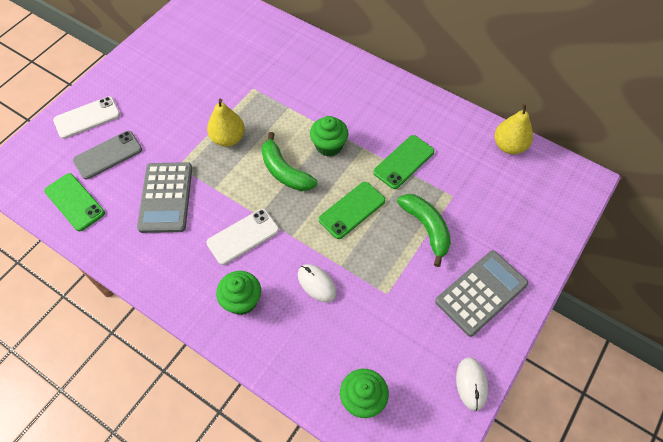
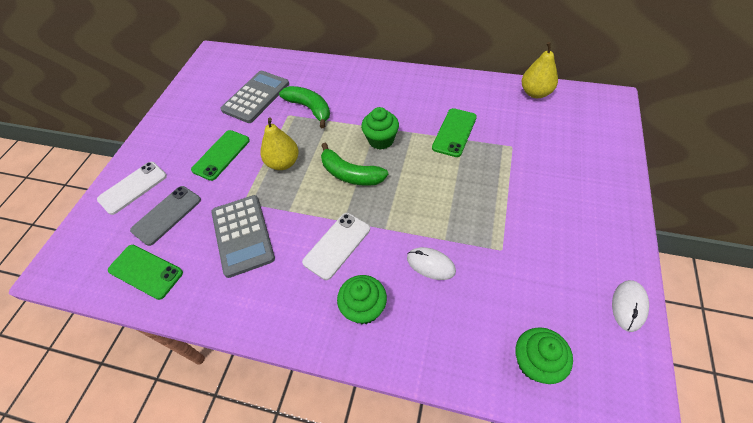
camera: 15 degrees left, 5 degrees down
green phone [319,182,385,239] -> green phone moved to [191,130,250,181]
green banana [397,194,451,267] -> green banana moved to [279,86,330,128]
grey calculator [435,250,528,337] -> grey calculator moved to [220,71,289,123]
white mouse [456,357,488,411] -> white mouse turned 45 degrees clockwise [612,280,649,332]

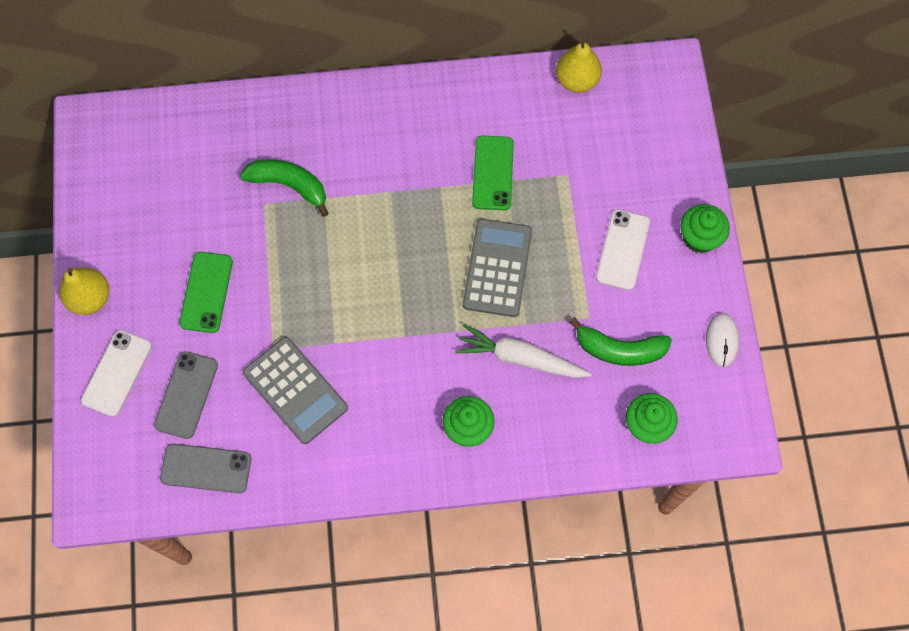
camera: 25 degrees left, 15 degrees up
green phone [108,245,183,300] -> grey phone [160,444,251,493]
grey calculator [220,71,289,123] -> grey calculator moved to [463,219,532,317]
yellow pear [261,118,299,170] -> yellow pear moved to [59,267,109,315]
white phone [302,213,370,280] -> white phone moved to [596,209,650,290]
green banana [321,143,388,186] -> green banana moved to [569,317,672,366]
green cupcake [361,107,399,150] -> green cupcake moved to [680,204,730,253]
white mouse [407,247,456,280] -> white carrot [455,324,592,378]

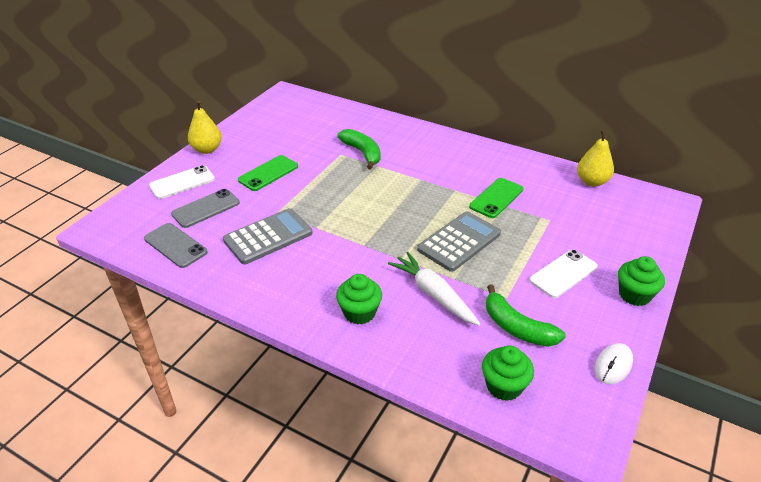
camera: 35 degrees right, 30 degrees down
grey calculator [243,337,348,444] -> grey calculator turned 120 degrees counterclockwise [223,208,313,265]

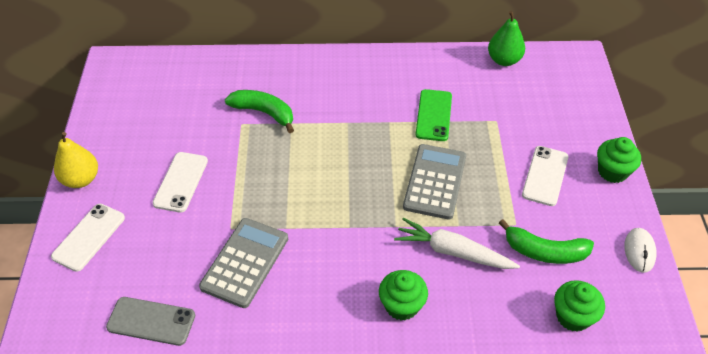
camera: 30 degrees left, 10 degrees up
grey phone [171,189,240,228] -> none
green phone [238,155,298,191] -> white phone [153,152,208,213]
yellow pear [577,130,614,187] -> green pear [488,11,525,66]

